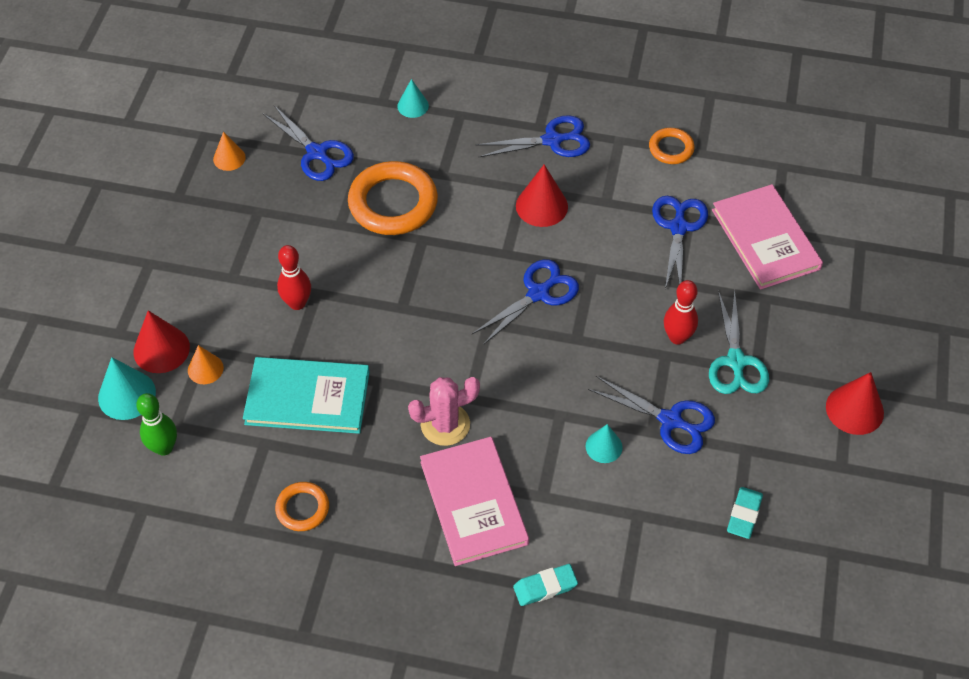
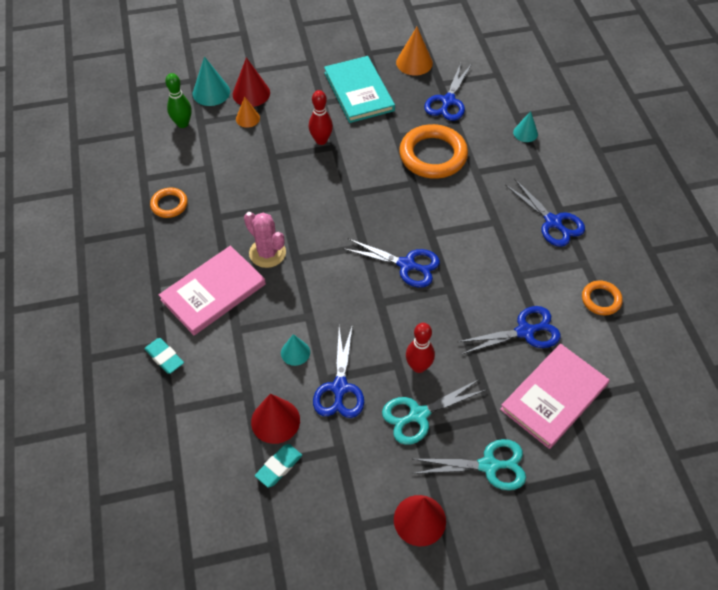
camera: 65 degrees right, 0 degrees up
orange cone [213,132,246,171] -> orange cone [396,27,433,76], size x1.58
turquoise book [243,357,370,434] -> turquoise book moved to [324,56,395,123]
red cone [516,164,568,227] -> red cone moved to [251,393,300,444]
turquoise eraser [727,487,763,539] -> turquoise eraser turned 45 degrees counterclockwise [255,444,302,487]
none -> turquoise scissors [412,439,526,490]

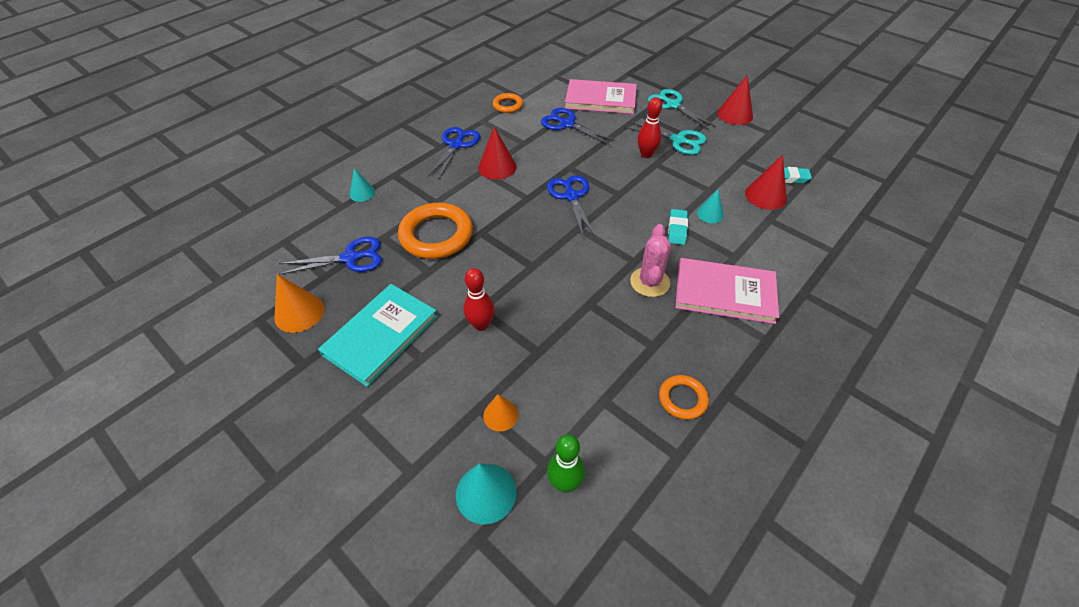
camera: 125 degrees left, 5 degrees down
turquoise eraser [144,338,184,374] -> turquoise eraser moved to [668,209,688,245]
red cone [233,57,270,107] -> red cone moved to [478,127,517,180]
blue scissors [313,327,364,418] -> none

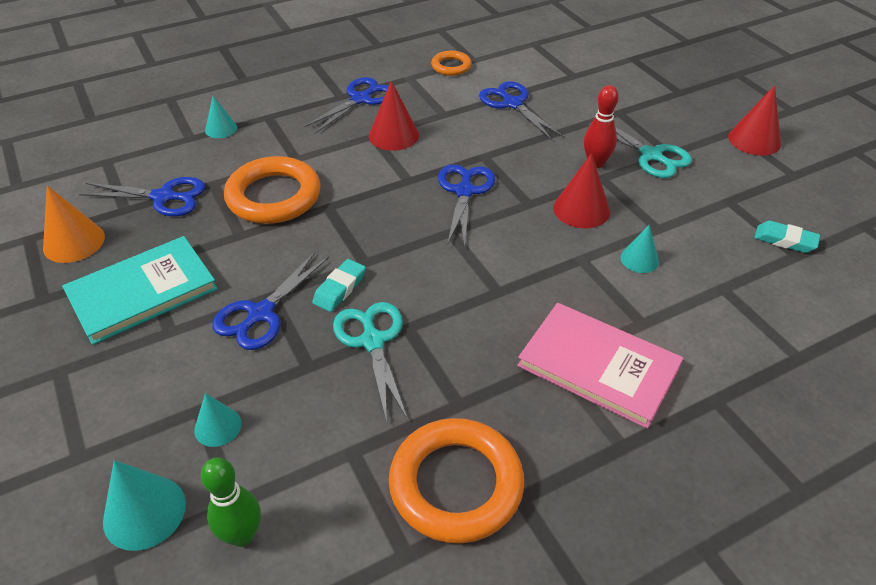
camera: 20 degrees right, 5 degrees down
red bowling pin [464,268,494,331] -> blue scissors [212,251,329,350]
orange cone [483,394,518,432] -> turquoise cone [194,393,242,447]
pink book [565,79,637,114] -> none
pink cactus [630,224,671,297] -> none
turquoise scissors [648,89,716,130] -> turquoise scissors moved to [333,302,408,423]
orange ring [659,375,709,420] -> orange ring [389,418,524,544], size x1.92
turquoise eraser [668,209,688,245] -> turquoise eraser moved to [312,259,366,312]
red cone [745,155,787,210] -> red cone moved to [553,153,610,228]

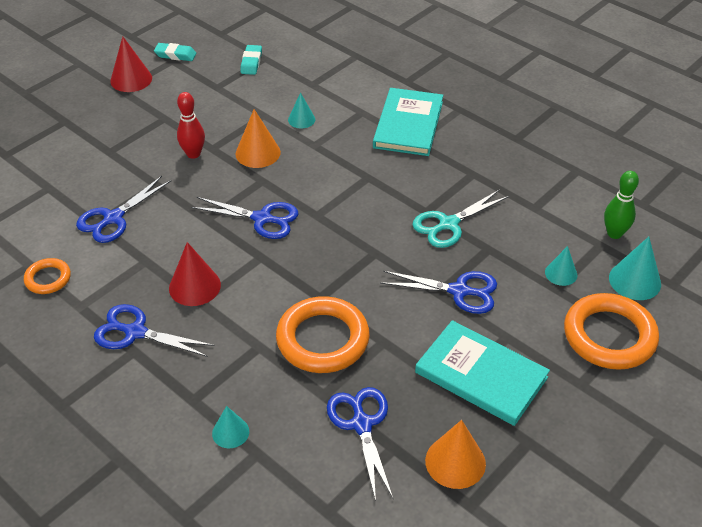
camera: 110 degrees left, 0 degrees up
turquoise eraser [312,259,366,312] -> turquoise eraser moved to [154,43,196,61]
orange ring [389,418,524,544] -> orange ring moved to [564,293,659,370]
blue scissors [438,164,495,248] -> blue scissors turned 150 degrees counterclockwise [191,197,299,239]
pink book [517,303,683,429] -> turquoise book [373,88,443,156]
red cone [553,153,610,228] -> orange cone [235,109,281,168]
turquoise scissors [586,123,692,178] -> none

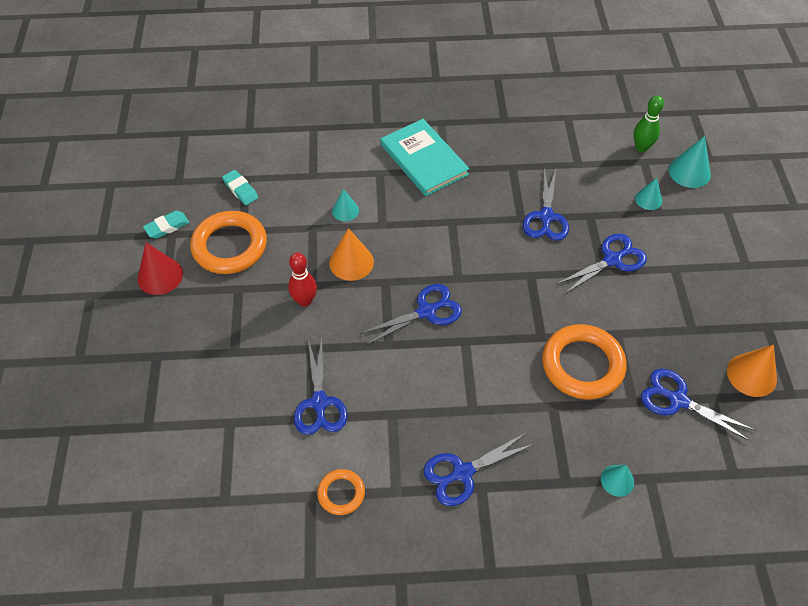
camera: 45 degrees left, 10 degrees up
red cone [169,242,221,306] -> none
turquoise scissors [412,189,509,248] -> blue scissors [523,169,569,241]
turquoise book [415,320,550,426] -> none
orange ring [564,293,659,370] -> orange ring moved to [190,211,267,274]

